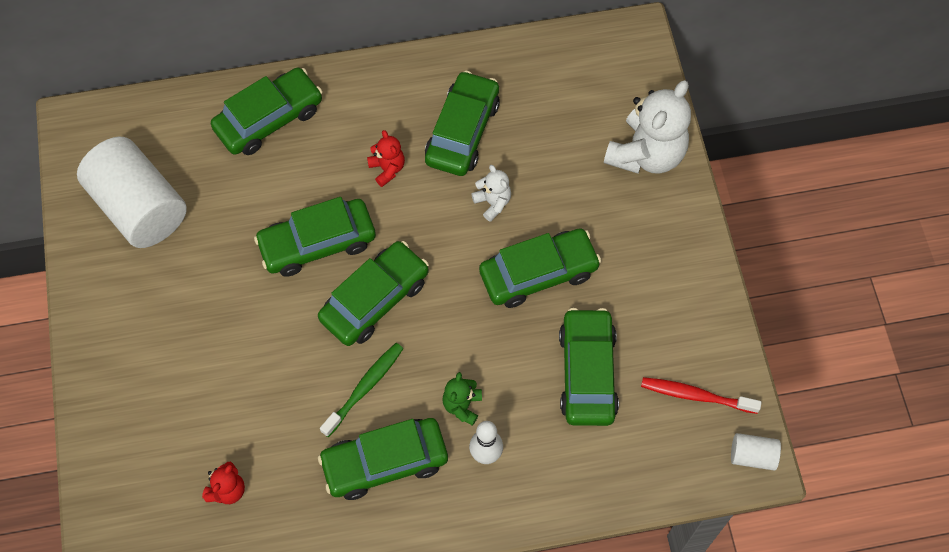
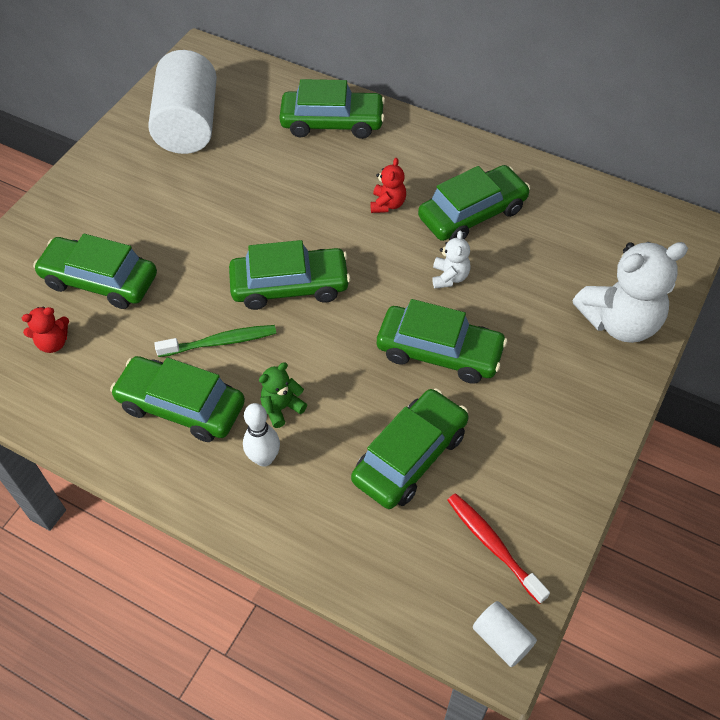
camera: 40 degrees right, 10 degrees down
green car [254,197,376,277] -> green car moved to [33,234,157,309]

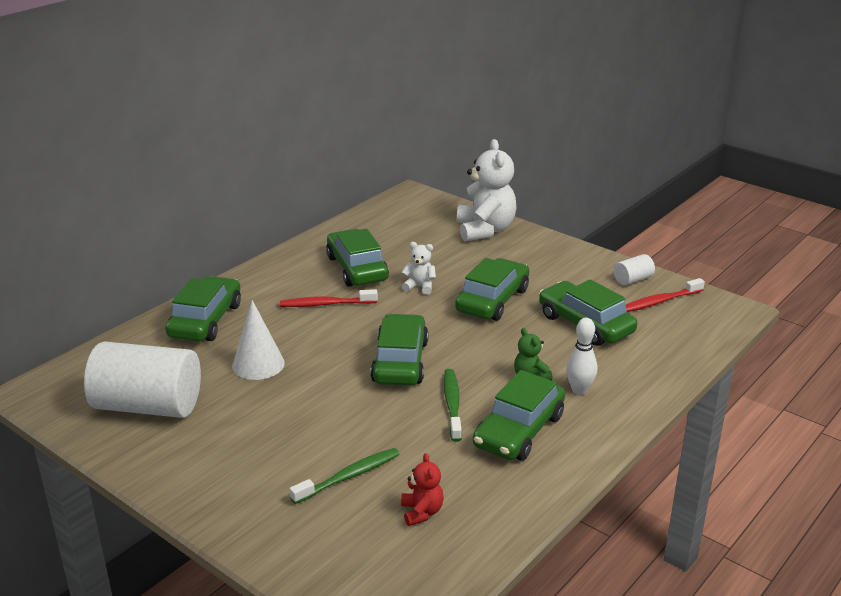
camera: 80 degrees left, 25 degrees down
green car [33,234,157,309] -> green toothbrush [289,448,400,504]
red teddy bear [370,158,406,213] -> red toothbrush [280,289,378,307]
white cylinder [473,601,537,667] -> white cylinder moved to [614,254,655,286]
none -> white cone [232,300,285,380]

